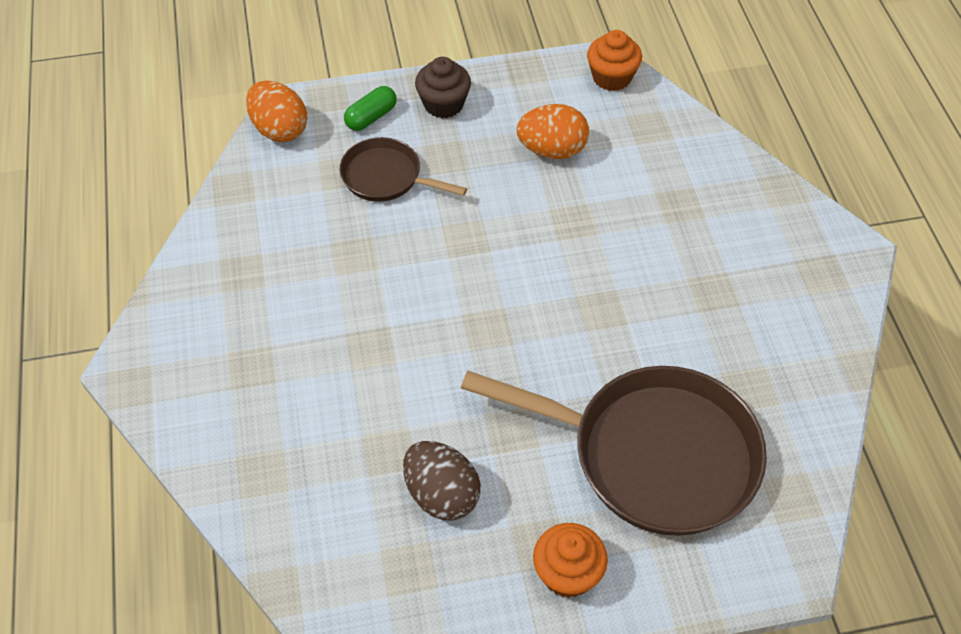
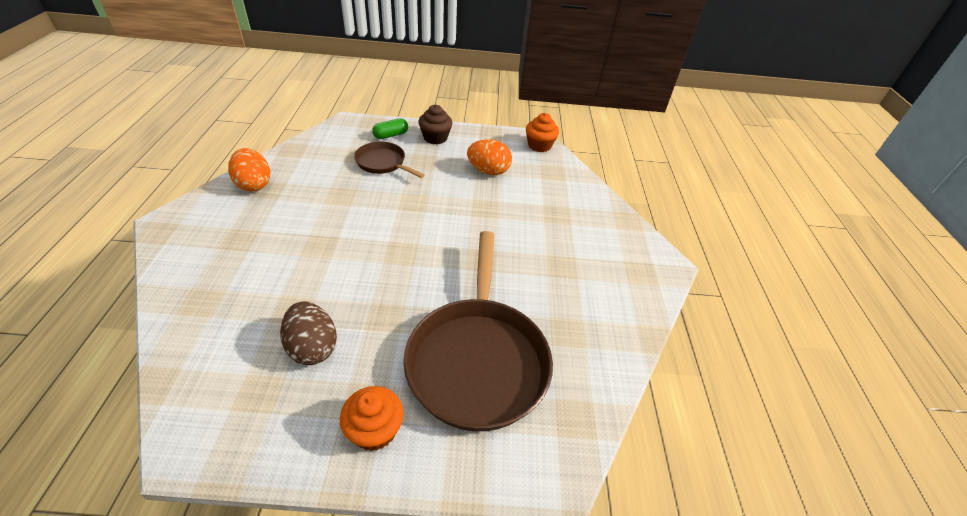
camera: 10 degrees right, 10 degrees down
orange egg [246,80,308,142] -> orange egg moved to [228,148,270,192]
brown pan [461,366,767,536] -> brown pan turned 60 degrees clockwise [403,231,553,431]

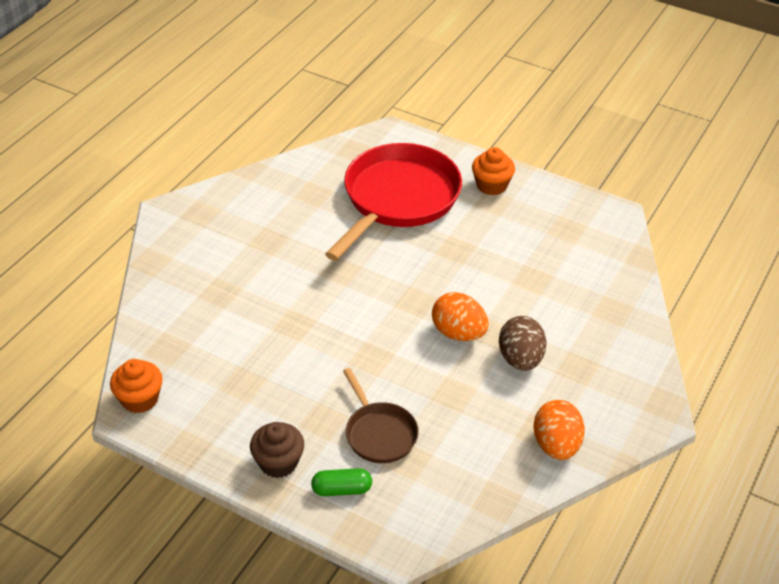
camera: 150 degrees left, 0 degrees up
brown egg [280,301,337,365] -> brown egg moved to [499,316,546,371]
brown pan [403,231,553,431] -> red pan [325,143,462,261]
orange egg [467,139,512,175] -> orange egg moved to [432,292,489,341]

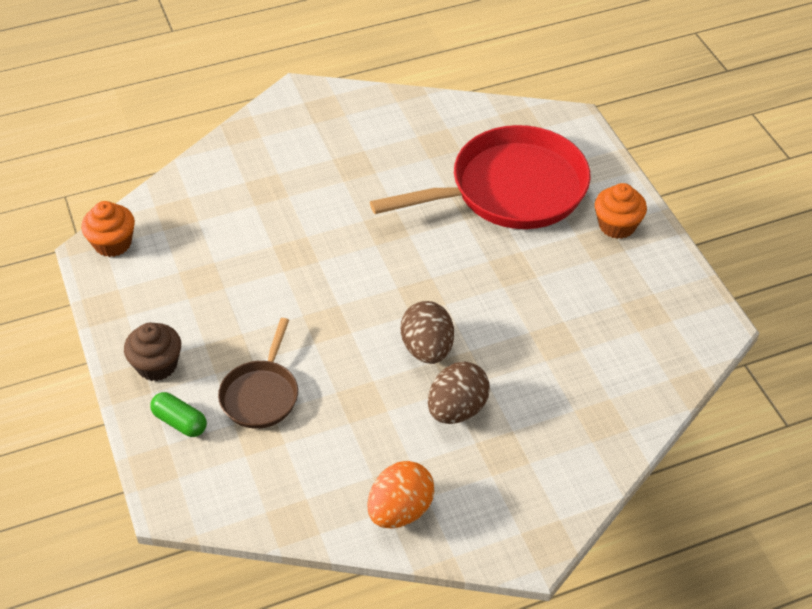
camera: 40 degrees right, 5 degrees up
orange egg [432,292,489,341] -> brown egg [401,301,454,364]

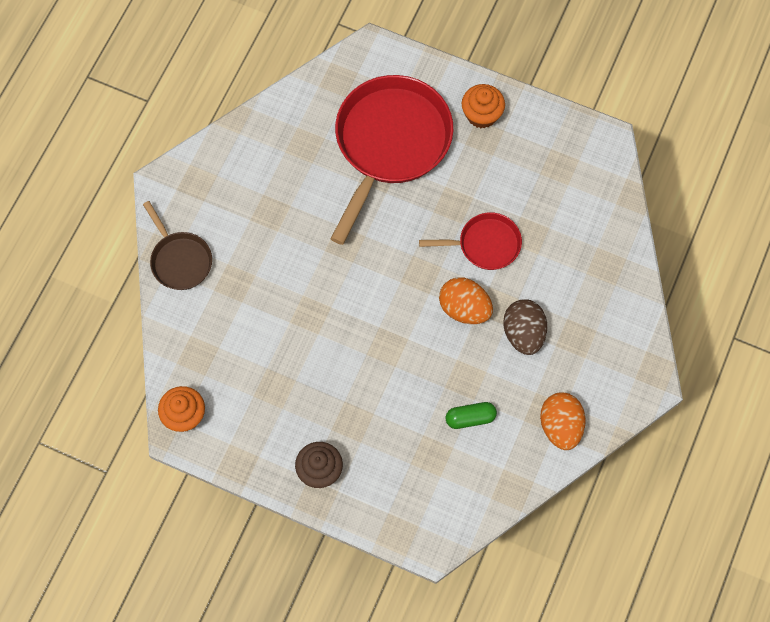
camera: 45 degrees left, 20 degrees up
green capsule [150,392,207,437] -> green capsule moved to [446,402,497,429]
brown pan [218,318,298,429] -> brown pan moved to [143,201,212,290]
brown egg [401,301,454,364] -> orange egg [439,277,493,324]
none -> red pan [419,212,522,270]

